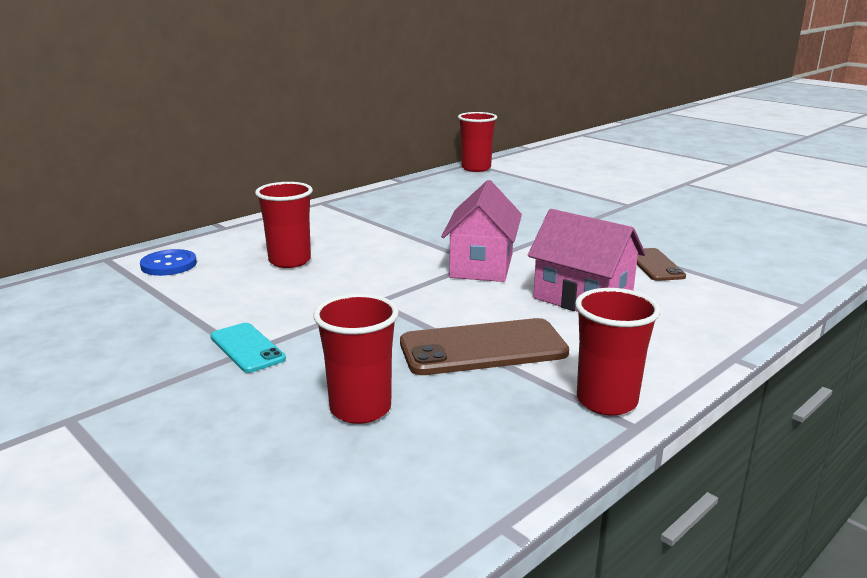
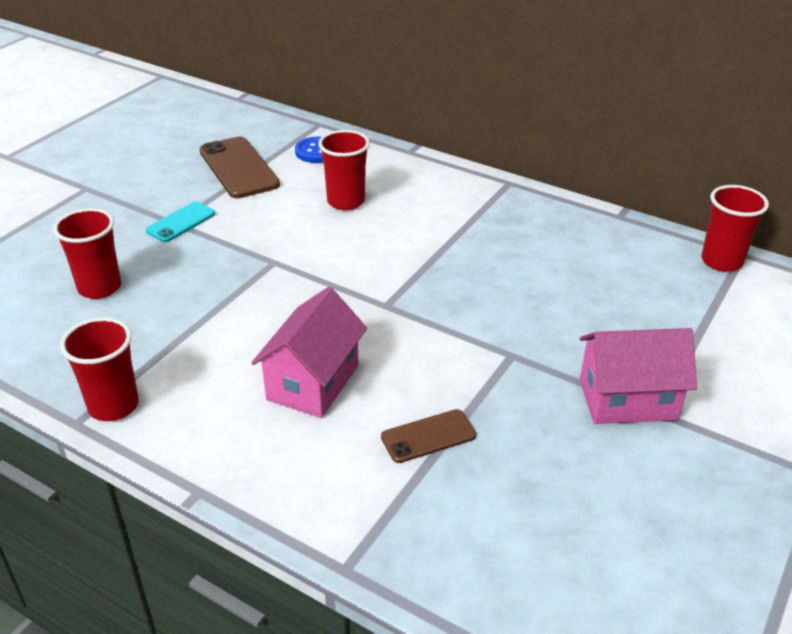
camera: 75 degrees right, 15 degrees up
brown phone [400,318,569,375] -> brown phone moved to [199,137,280,198]
pink house [441,180,522,282] -> pink house moved to [580,328,697,424]

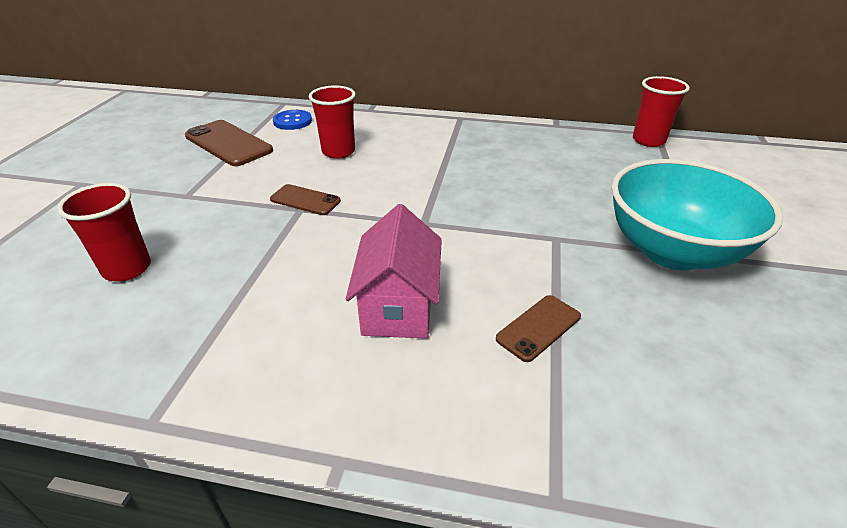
camera: 20 degrees left, 0 degrees up
red cup [60,317,139,421] -> none
turquoise phone [146,202,215,242] -> none
pink house [580,328,697,424] -> turquoise bowl [611,159,783,270]
none -> brown phone [270,184,341,215]

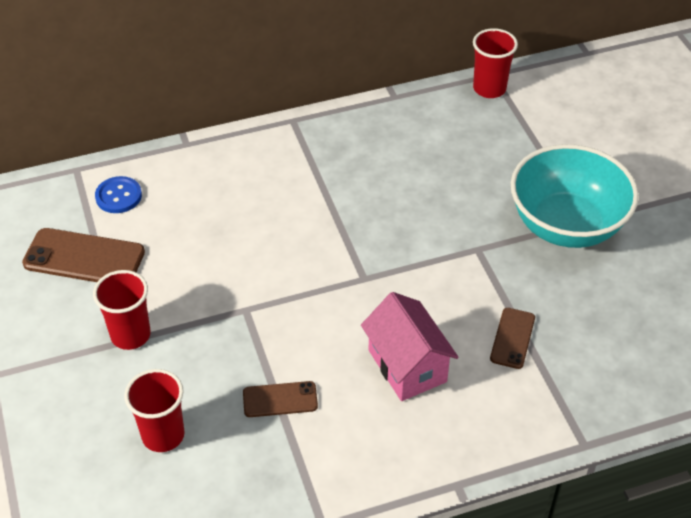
camera: 30 degrees left, 10 degrees up
brown phone [270,184,341,215] -> brown phone moved to [243,381,318,417]
red cup [309,85,356,159] -> red cup moved to [93,270,151,350]

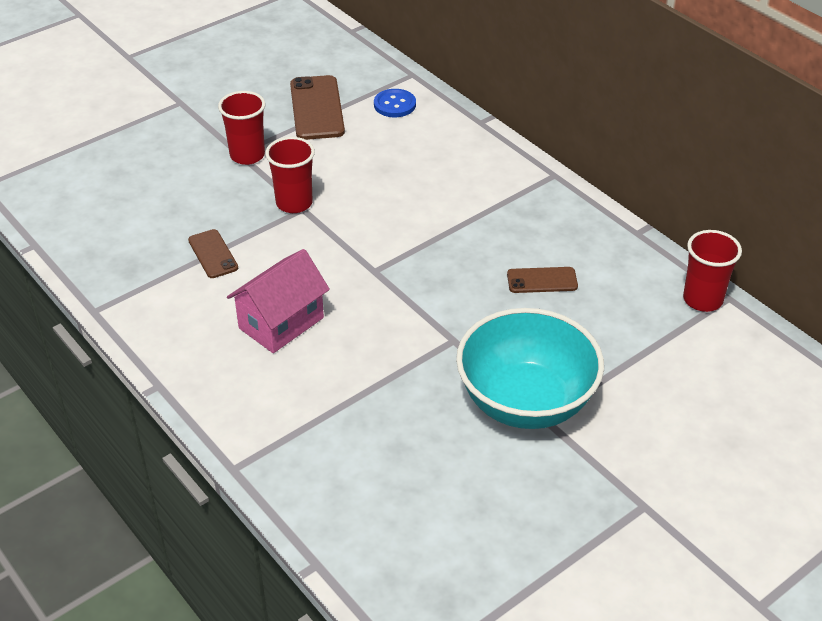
camera: 70 degrees right, 5 degrees down
red cup [124,369,185,452] -> red cup moved to [265,137,315,213]
brown phone [490,308,535,369] -> brown phone moved to [507,267,578,293]

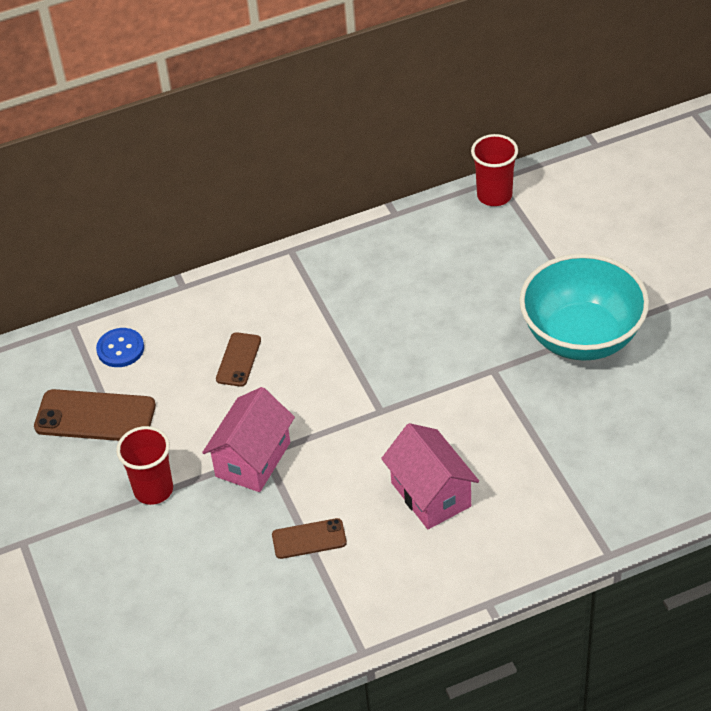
camera: 70 degrees left, 5 degrees up
red cup [265,137,315,213] -> pink house [202,387,295,492]
brown phone [507,267,578,293] -> brown phone moved to [216,332,261,387]

